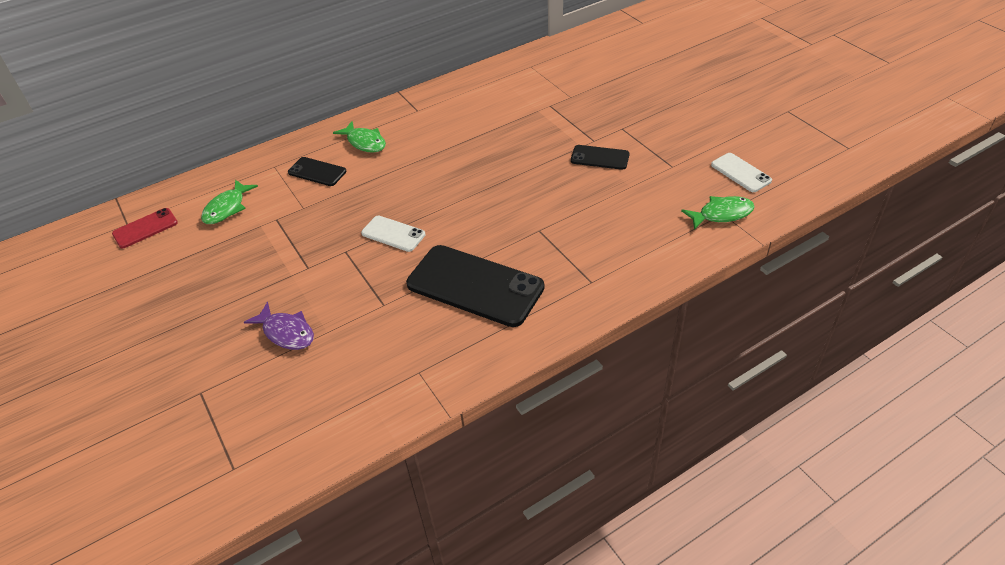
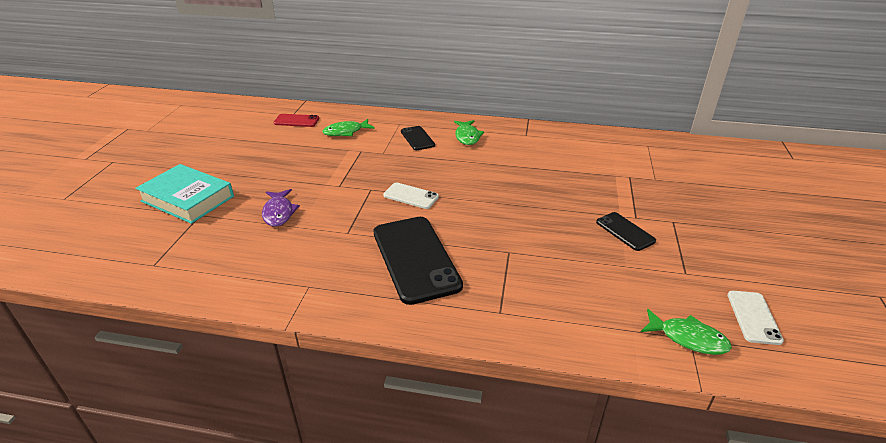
camera: 40 degrees right, 10 degrees down
white phone [361,216,425,252] -> white phone turned 45 degrees counterclockwise [383,182,439,209]
none -> turquoise book [135,164,234,224]

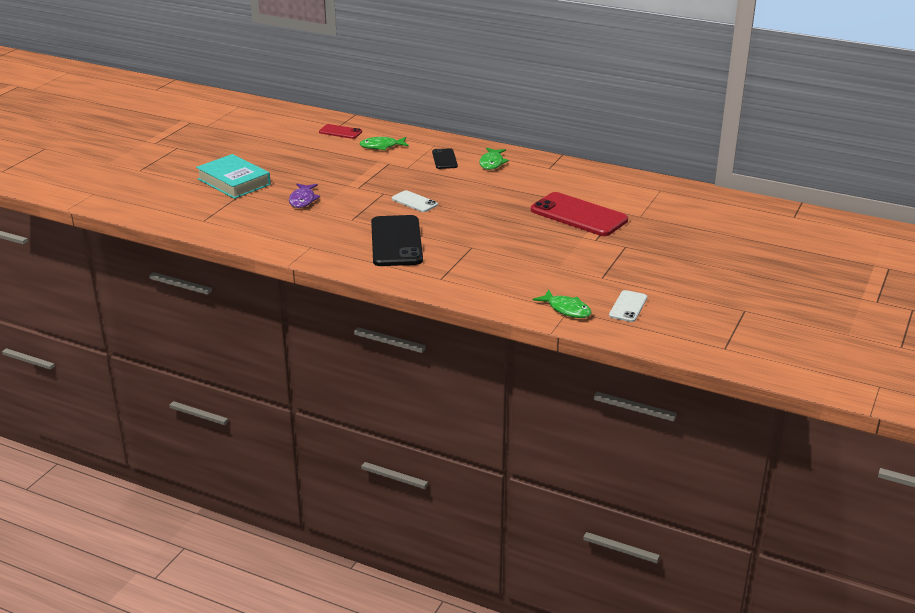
camera: 15 degrees right, 5 degrees down
black phone [596,212,656,251] -> none
none -> red phone [531,192,628,236]

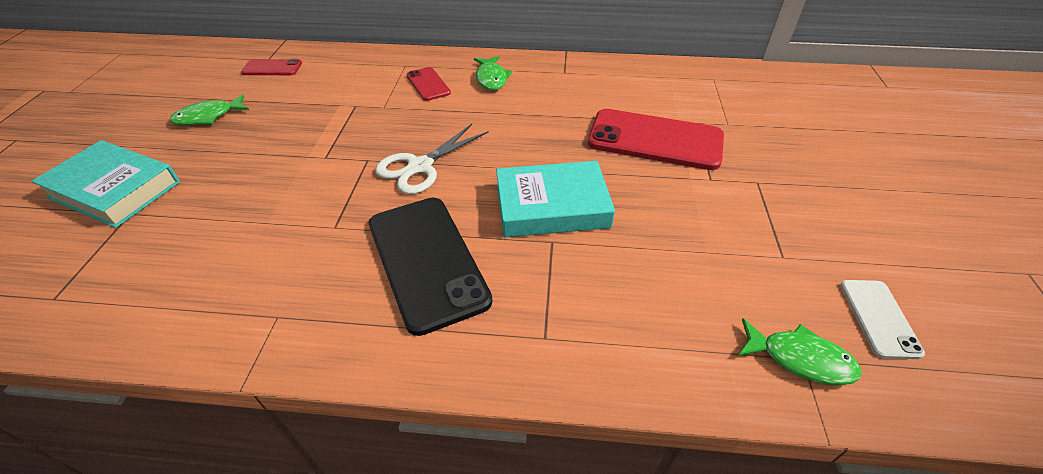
camera: 20 degrees left, 15 degrees up
purple fish [289,183,320,208] -> none
green fish [360,137,409,150] -> green fish moved to [170,94,249,125]
white phone [392,190,438,212] -> white scissors [375,124,489,194]
black phone [432,148,458,169] -> red phone [407,67,451,101]
none -> turquoise book [496,161,615,237]

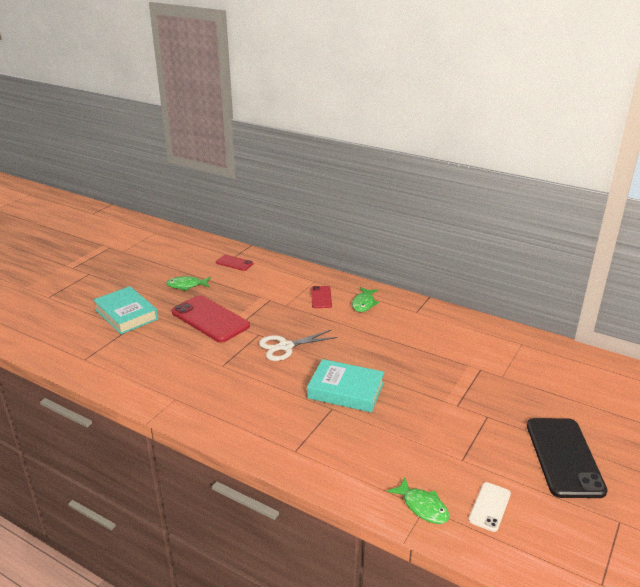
camera: 25 degrees right, 15 degrees down
black phone [369,198,493,336] -> black phone moved to [527,418,608,498]
red phone [588,109,724,170] -> red phone moved to [172,295,250,343]

